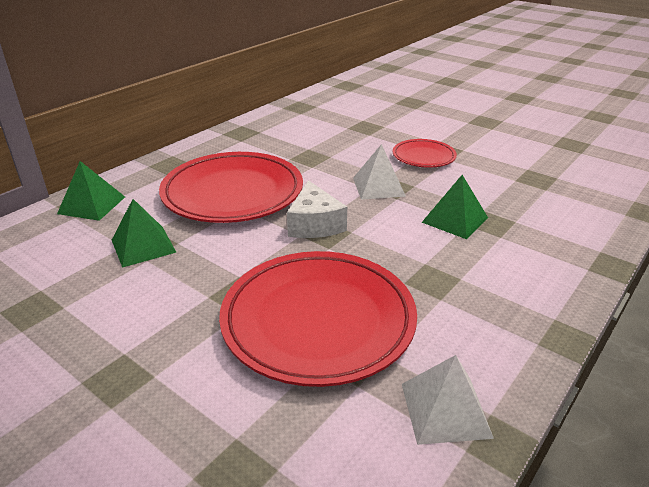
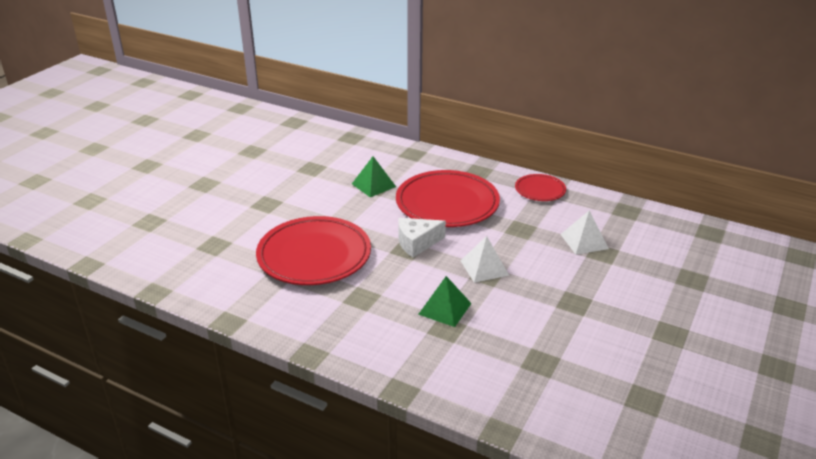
camera: 80 degrees right, 0 degrees up
green pyramid [57,161,125,221] -> none
red plate [393,139,457,168] -> red plate moved to [515,174,566,201]
white pyramid [402,355,494,445] -> white pyramid moved to [560,211,609,255]

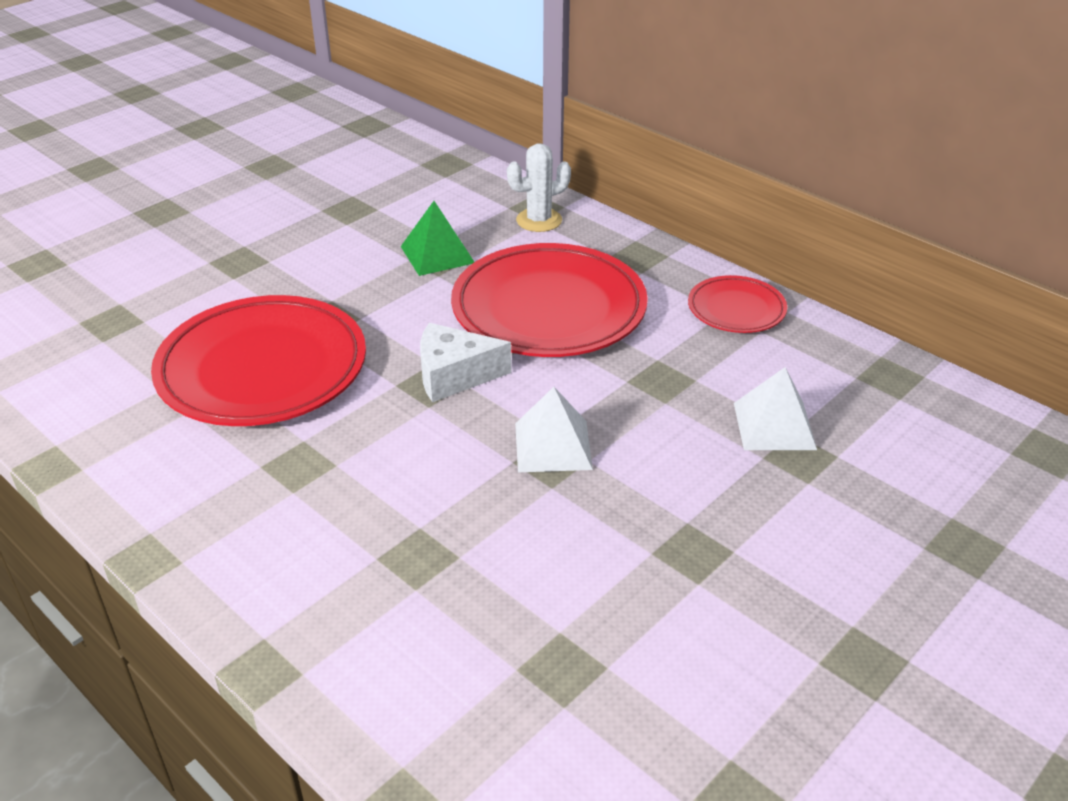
camera: 15 degrees right, 5 degrees up
green pyramid [418,276,472,327] -> none
none -> white cactus [507,143,571,232]

